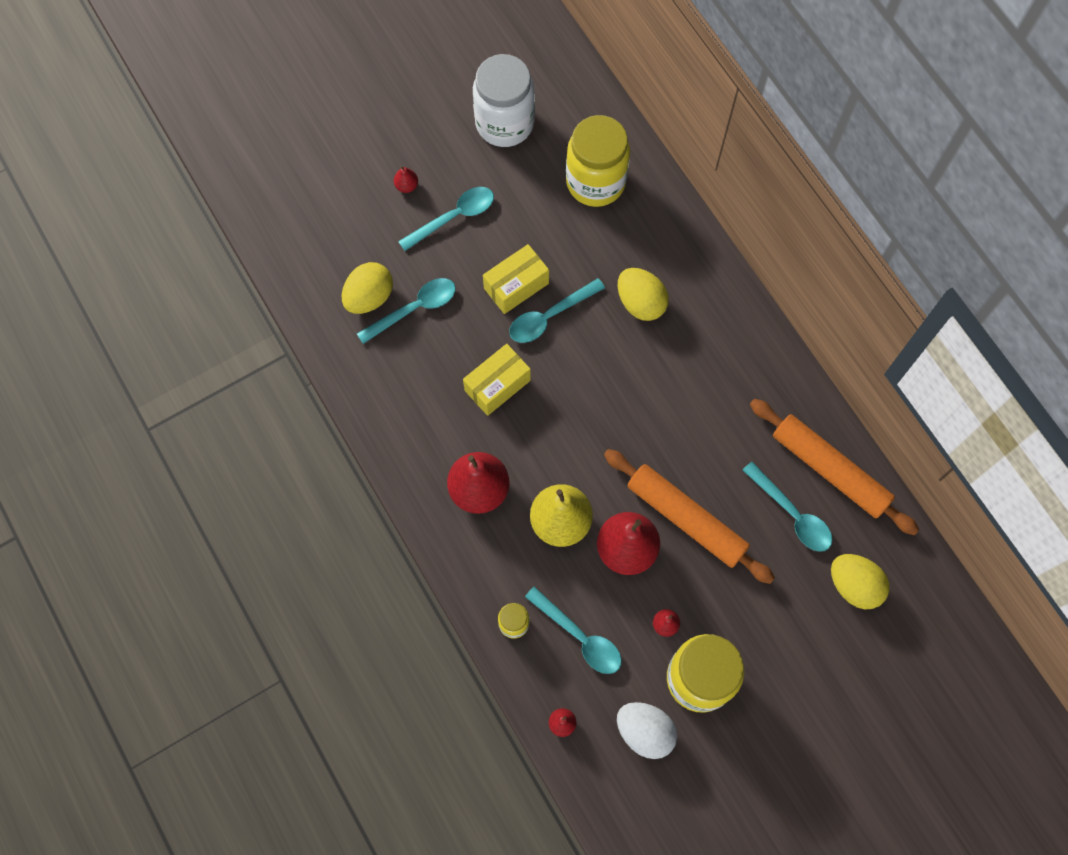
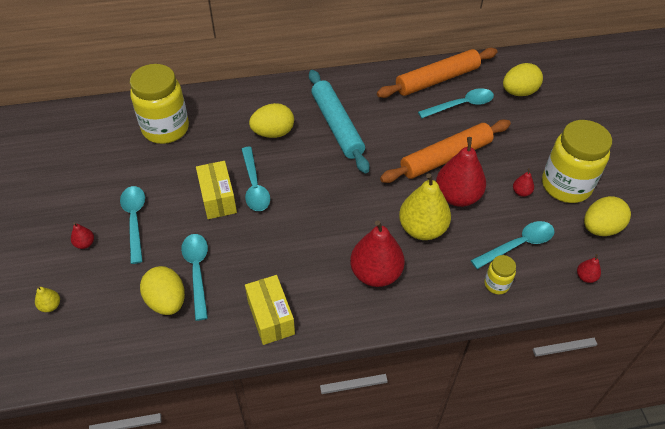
camera: 70 degrees left, 20 degrees down
yellow box [463,344,531,416] -> yellow box moved to [245,275,295,345]
white jar [473,54,535,147] -> none
white egg [617,702,677,759] -> yellow egg [584,196,631,236]
none -> yellow pear [35,286,60,312]
none -> turquoise rolling pin [309,70,370,173]

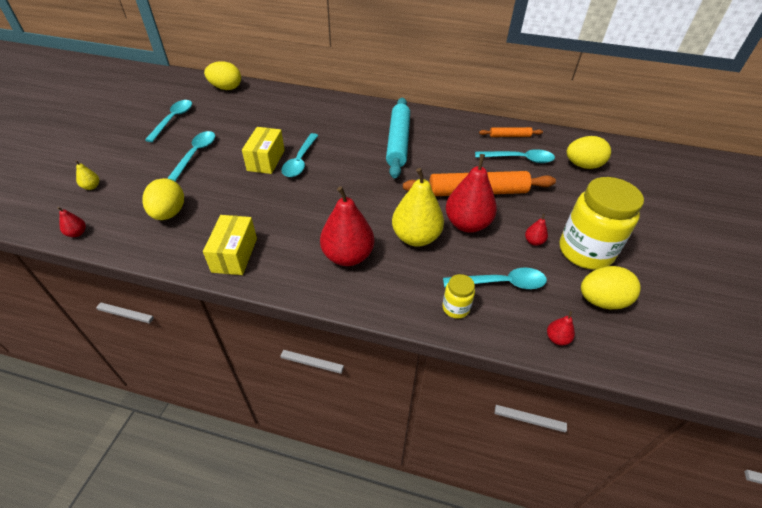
camera: 25 degrees right, 5 degrees down
red pear [71,223,94,249] -> red pear moved to [57,207,86,237]
yellow jar [130,64,189,144] -> none
turquoise spoon [181,234,208,321] -> turquoise spoon moved to [145,100,192,142]
yellow egg [249,103,294,138] -> yellow egg moved to [204,61,241,90]
orange rolling pin [377,48,498,98] -> orange rolling pin [479,127,543,137], size x0.48

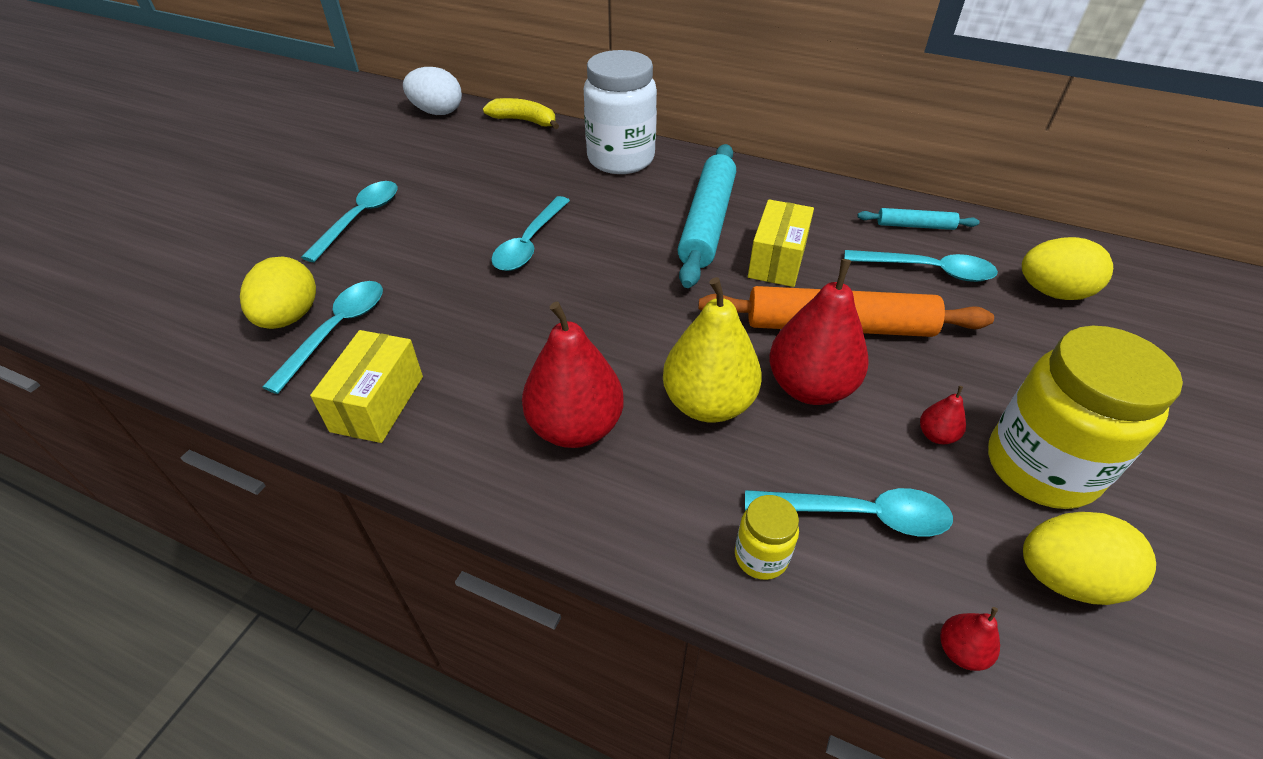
camera: 10 degrees right, 0 degrees up
red pear [57,207,86,237] -> none
yellow pear [75,160,99,190] -> none
turquoise spoon [145,100,192,142] -> turquoise spoon moved to [262,281,383,394]
yellow egg [204,61,241,90] -> white egg [403,67,462,115]
yellow box [242,127,285,174] -> yellow box moved to [748,199,814,287]
orange rolling pin [479,127,543,137] -> turquoise rolling pin [857,208,980,230]
none -> yellow banana [483,98,559,129]
none -> white jar [584,50,657,174]

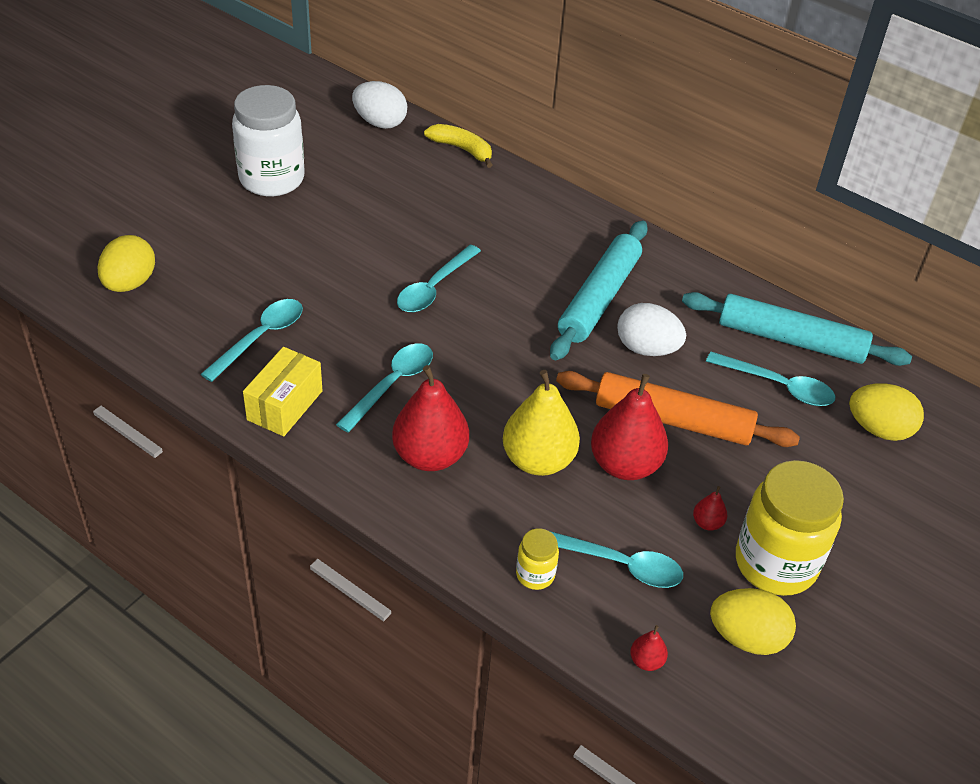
camera: 10 degrees right, 0 degrees up
yellow egg [240,256,316,329] -> yellow egg moved to [98,235,155,292]
turquoise spoon [301,181,397,262] -> turquoise spoon moved to [336,343,433,432]
white jar [584,50,657,174] -> white jar moved to [232,85,305,196]
yellow box [748,199,814,287] -> white egg [617,303,686,356]
turquoise rolling pin [857,208,980,230] -> turquoise rolling pin [682,292,912,366], size x2.07

